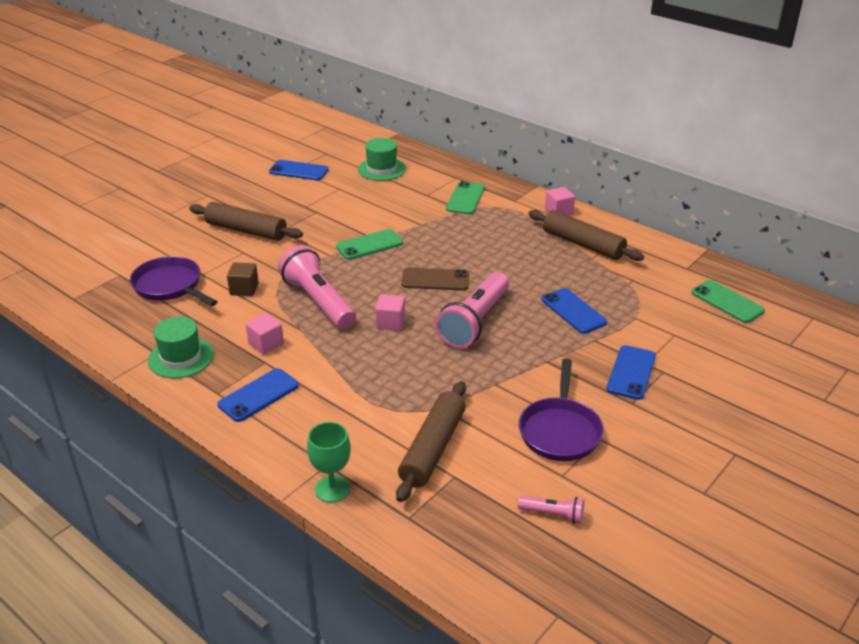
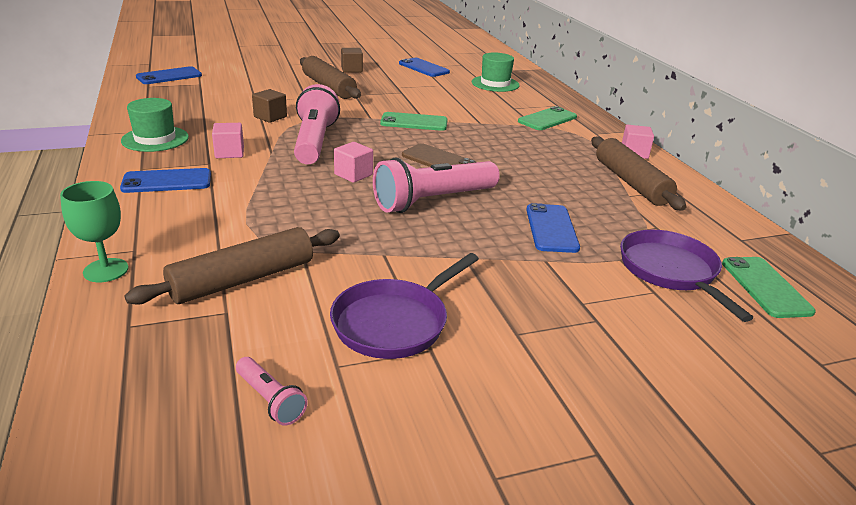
camera: 30 degrees right, 5 degrees down
purple pan [130,256,218,306] -> purple pan moved to [620,230,753,322]
blue phone [606,345,656,400] -> blue phone moved to [136,66,202,84]
none -> brown cube [341,48,363,73]

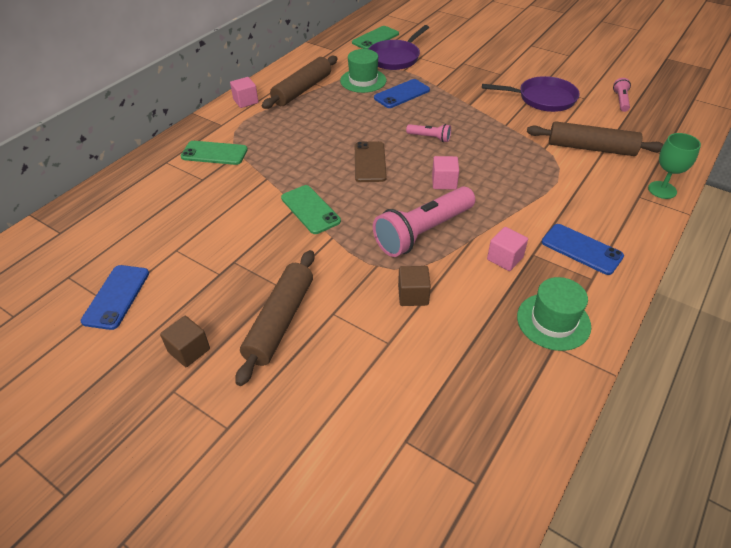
camera: 125 degrees left, 15 degrees up
blue phone [136,66,202,84] -> none
pink flashlight [373,157,500,213] -> pink flashlight [406,124,451,142], size x0.46
green hat [472,53,520,92] -> green hat moved to [340,49,387,93]

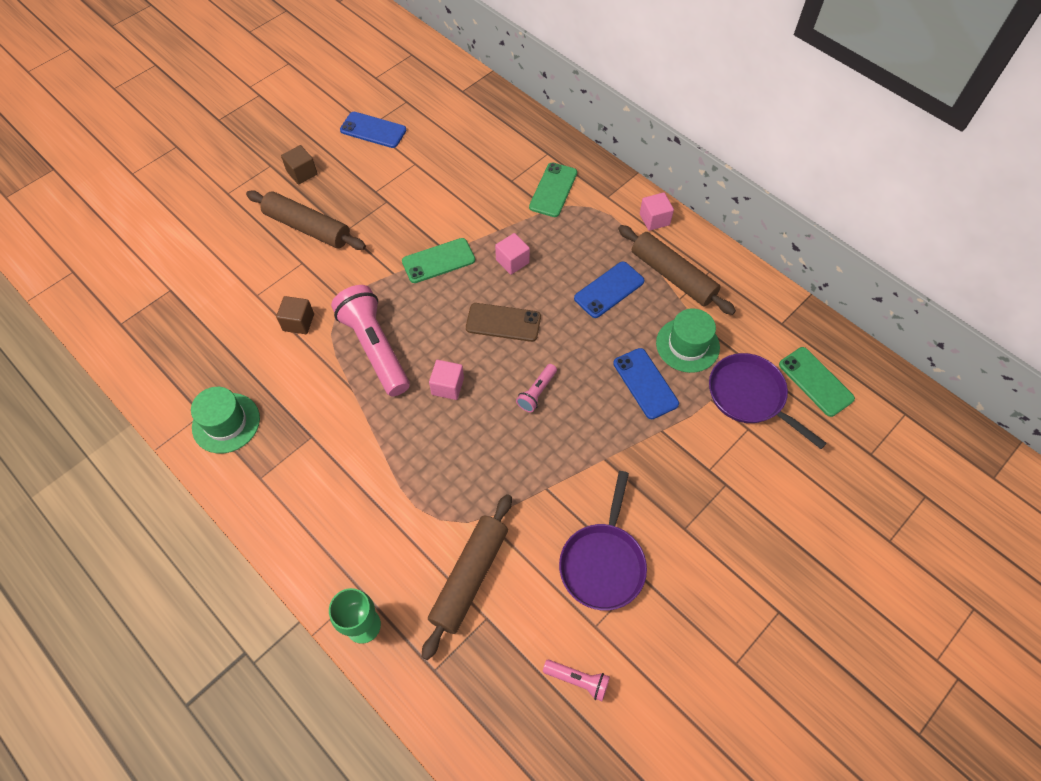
camera: 100 degrees right, 15 degrees up
pink cube [487,227,528,271] -> pink cube moved to [495,233,530,275]
blue phone [542,224,624,275] -> blue phone moved to [574,261,644,318]

